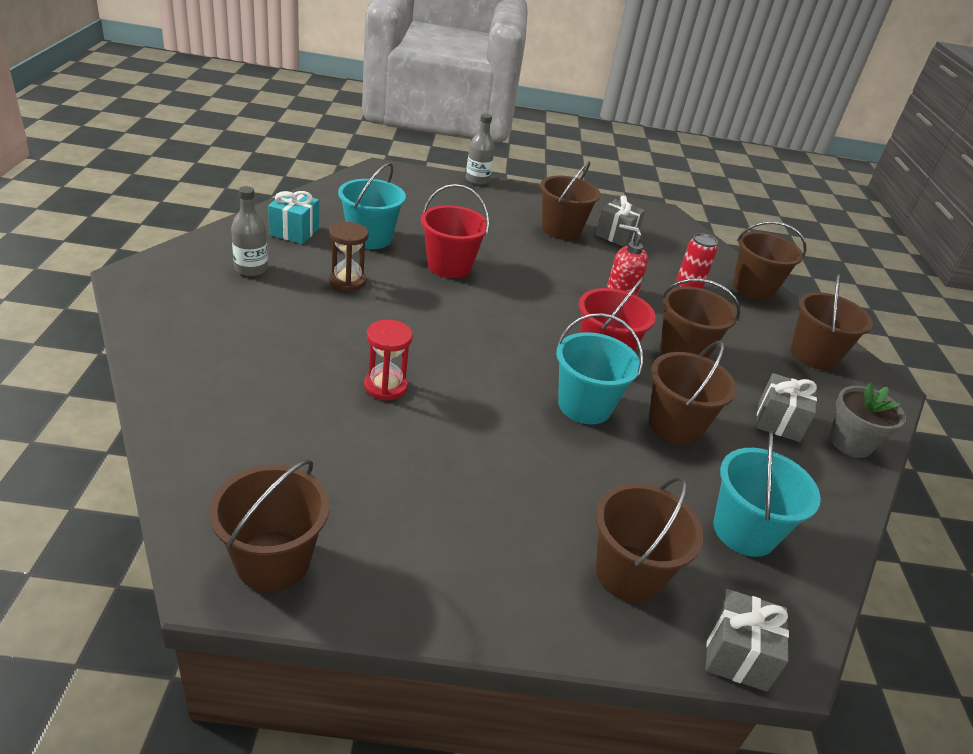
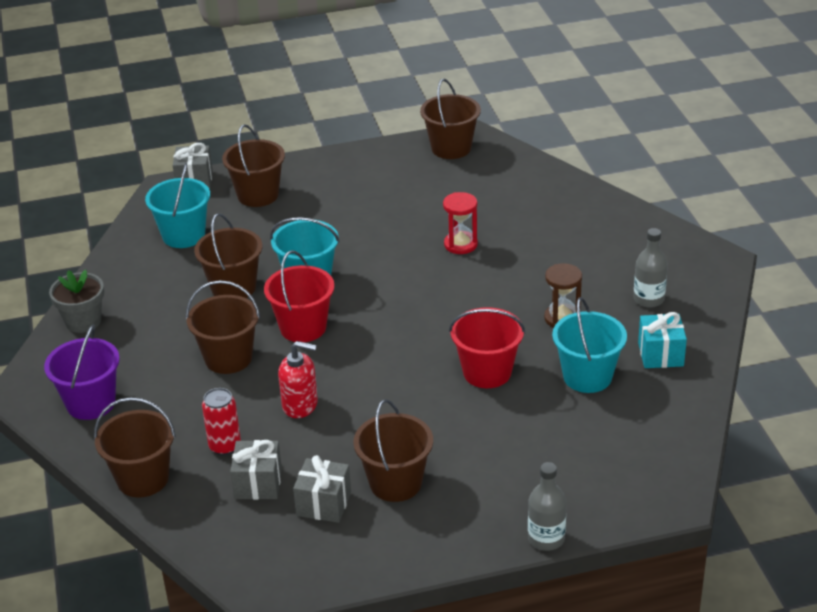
camera: 170 degrees right, 0 degrees up
grey gift [756,373,817,442] -> grey gift moved to [230,440,282,500]
brown bucket [791,274,873,370] -> purple bucket [44,325,120,420]

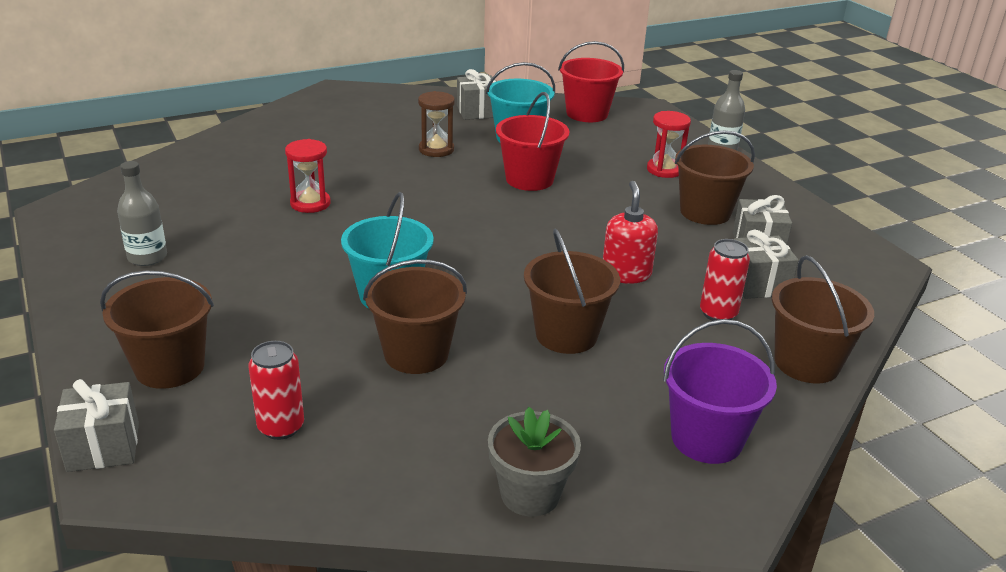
camera: 105 degrees left, 5 degrees down
turquoise bucket [145,163,210,248] -> red can [248,341,304,440]
red bucket [264,250,334,342] -> red bucket moved to [558,41,624,122]
brown bucket [420,79,481,159] -> none
grey bottle [633,228,668,308] -> grey bottle moved to [117,161,167,266]
turquoise gift [638,312,687,368] -> grey gift [457,69,496,120]
none -> red hourglass [647,111,691,178]

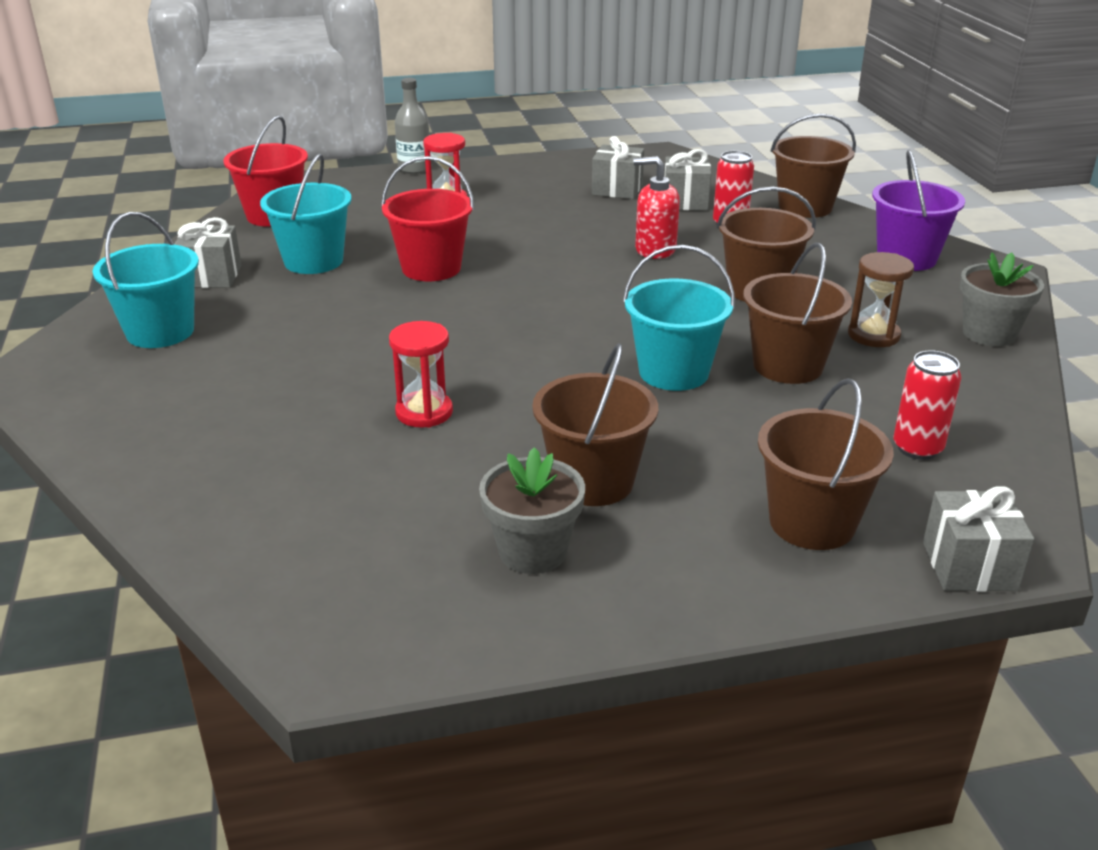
camera: 75 degrees left, 0 degrees up
grey bottle [117,161,167,266] -> grey flower pot [479,447,585,574]
brown hourglass [418,91,455,157] -> brown hourglass moved to [848,252,914,347]
brown bucket [675,130,755,225] -> brown bucket moved to [532,343,658,506]
none -> turquoise bucket [92,212,199,348]

